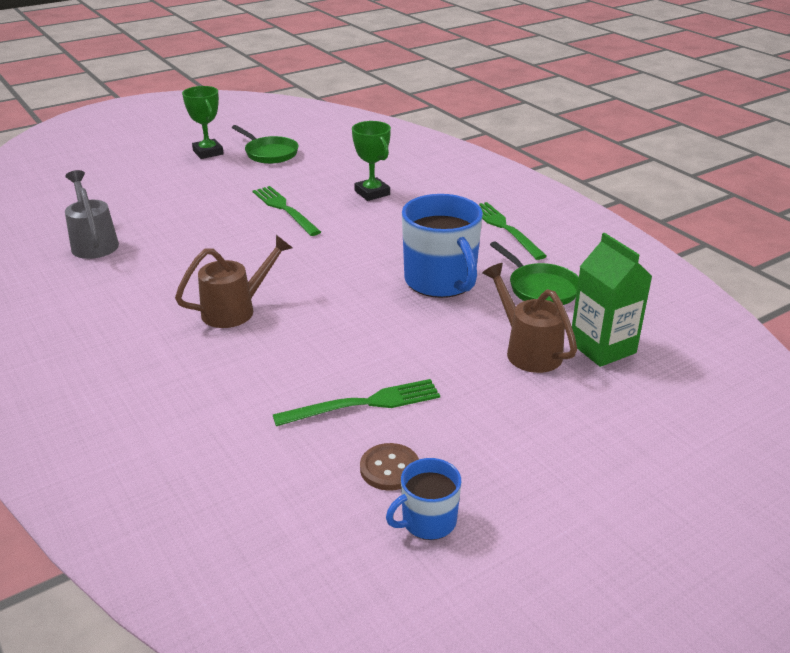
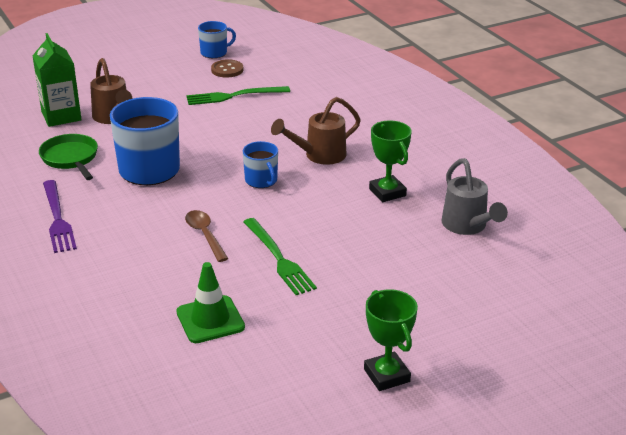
camera: 175 degrees left, 0 degrees up
green pan [232,125,298,164] -> none
green trophy [352,121,391,201] -> green trophy moved to [369,120,412,202]
green fork [479,202,547,260] -> purple fork [43,180,77,253]
none -> green traffic cone [176,262,245,343]
none -> brown spoon [185,210,228,262]
none -> blue mug [243,141,278,188]

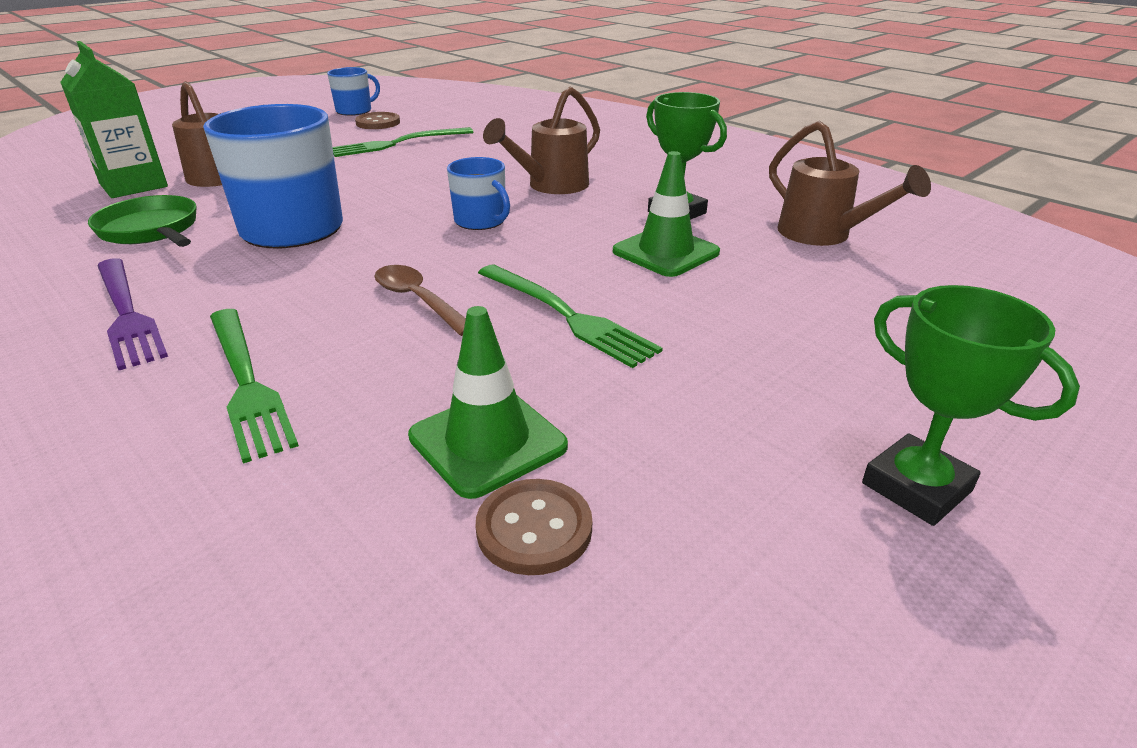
camera: 15 degrees left, 0 degrees up
grey watering can [441,158,508,235] -> brown watering can [769,121,931,246]
none -> green fork [210,309,299,464]
none -> brown button [475,479,592,575]
none -> green traffic cone [613,151,720,277]

